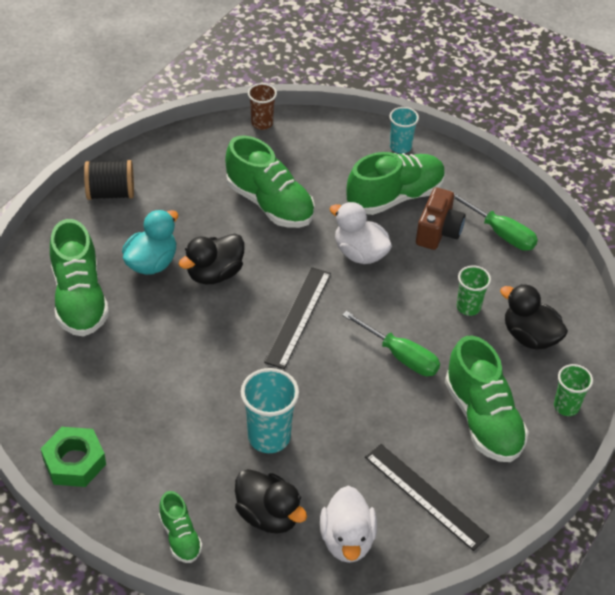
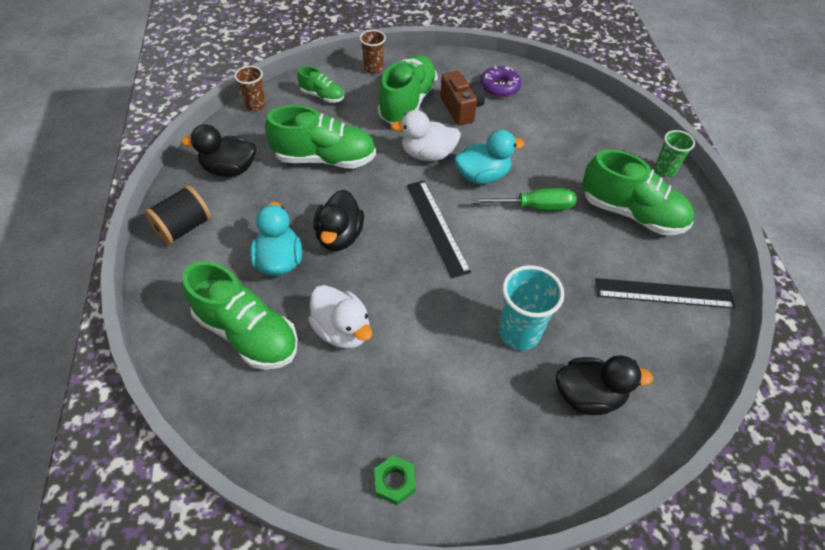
camera: 40 degrees left, 5 degrees up
green nut [40,427,106,487] -> green nut [374,455,416,505], size x0.62
green shoe [159,491,203,563] -> green shoe moved to [297,66,344,103]
white duck [320,486,377,563] -> white duck moved to [308,285,372,349]
turquoise cup [389,107,419,154] -> brown cup [360,30,386,74]
green screwdriver [453,192,538,251] -> purple donut [480,65,521,97]
green cup [457,266,491,316] -> none
black duck [500,284,568,350] -> black duck moved to [181,124,256,177]
none -> turquoise duck [455,130,524,184]

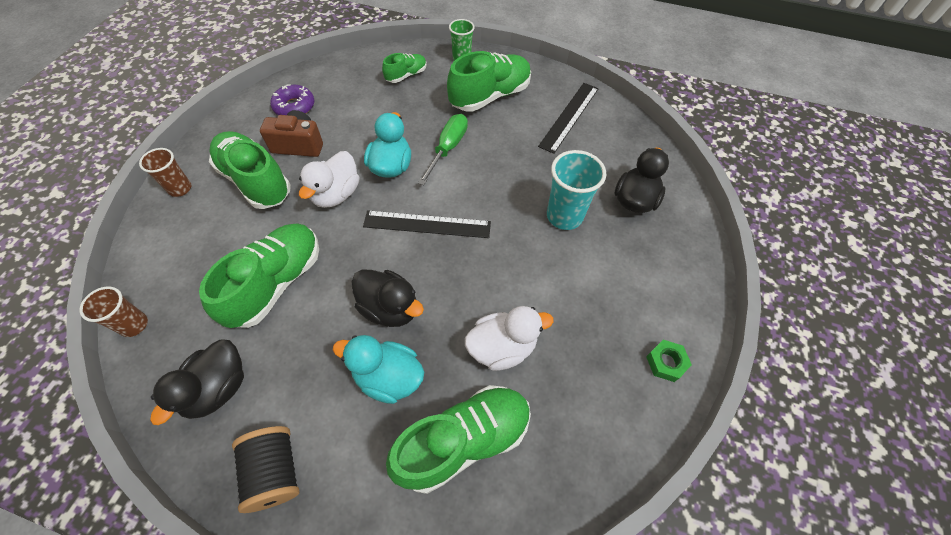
camera: 65 degrees left, 5 degrees up
green shoe [297,66,344,103] -> green shoe moved to [382,53,427,83]

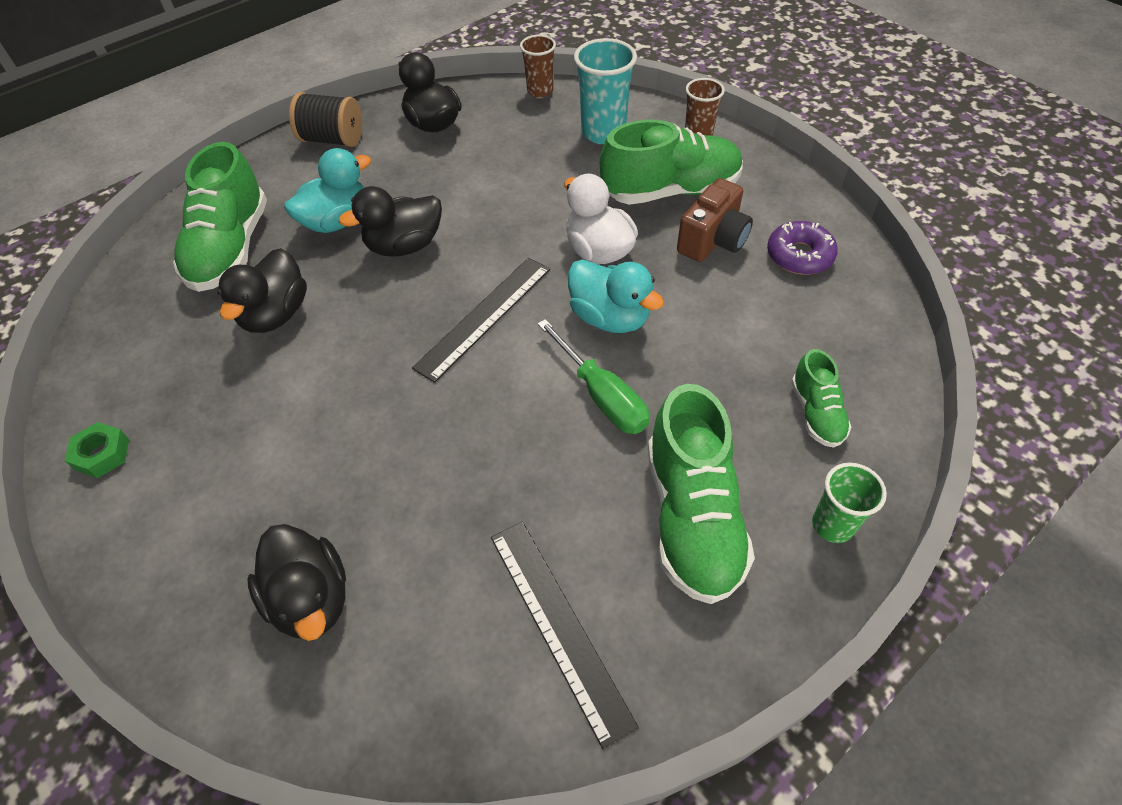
camera: 125 degrees right, 5 degrees down
green shoe [199,223,319,328] -> none
white duck [465,306,554,371] -> black duck [217,248,307,333]
turquoise cup [547,150,606,230] -> turquoise cup moved to [574,38,637,144]

